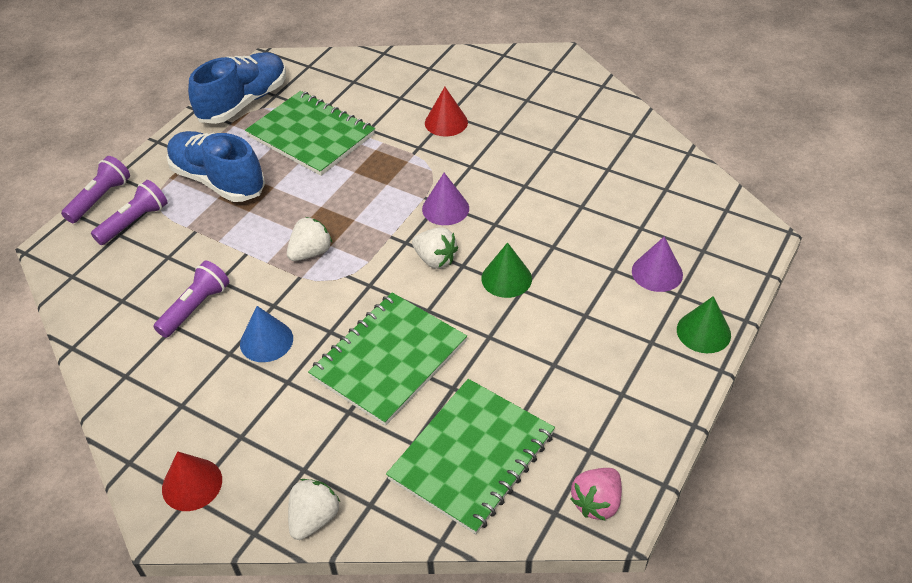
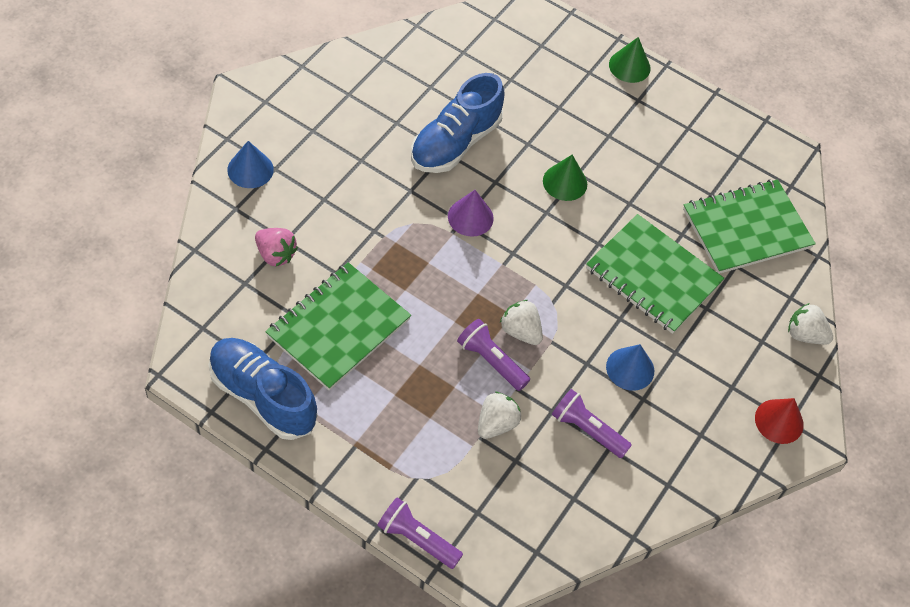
camera: 95 degrees left, 10 degrees up
purple flashlight [91,180,168,245] -> purple flashlight moved to [457,319,530,391]
blue shoe [166,131,265,202] -> blue shoe moved to [411,73,505,173]
green notebook [386,379,555,534] -> green notebook turned 60 degrees counterclockwise [683,179,816,274]
white strawberry [412,227,458,269] -> white strawberry moved to [478,391,521,439]
red cone [425,87,468,136] -> none
pink strawberry [570,468,622,521] -> pink strawberry moved to [255,228,298,266]
purple cone [632,236,683,292] -> none
none -> blue cone [227,141,274,188]

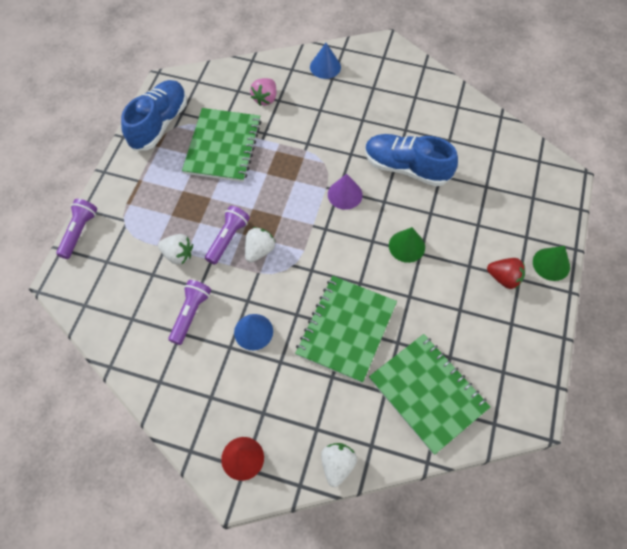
camera: 80 degrees right, 5 degrees up
green notebook [265,262,411,390] -> green notebook turned 75 degrees clockwise [182,108,261,182]
none -> red strawberry [487,258,525,289]

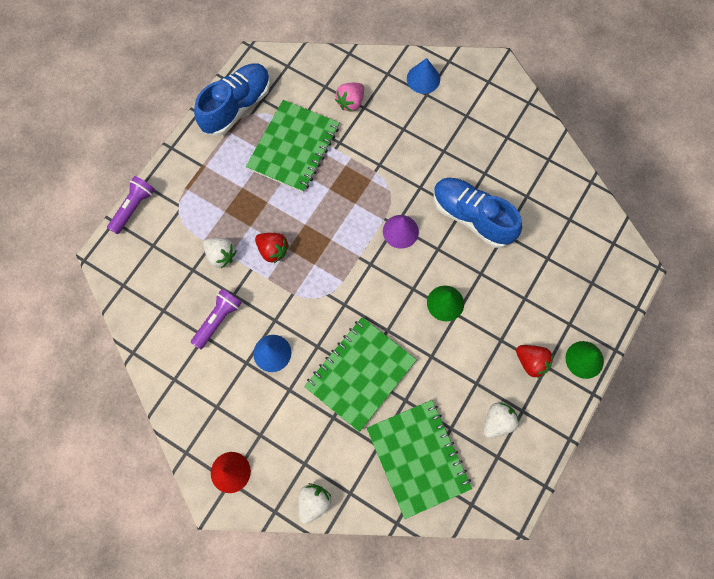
camera: 15 degrees right, 10 degrees up
purple flashlight [205,206,250,265] -> red strawberry [255,233,289,263]
white strawberry [245,227,275,262] -> white strawberry moved to [483,402,519,438]

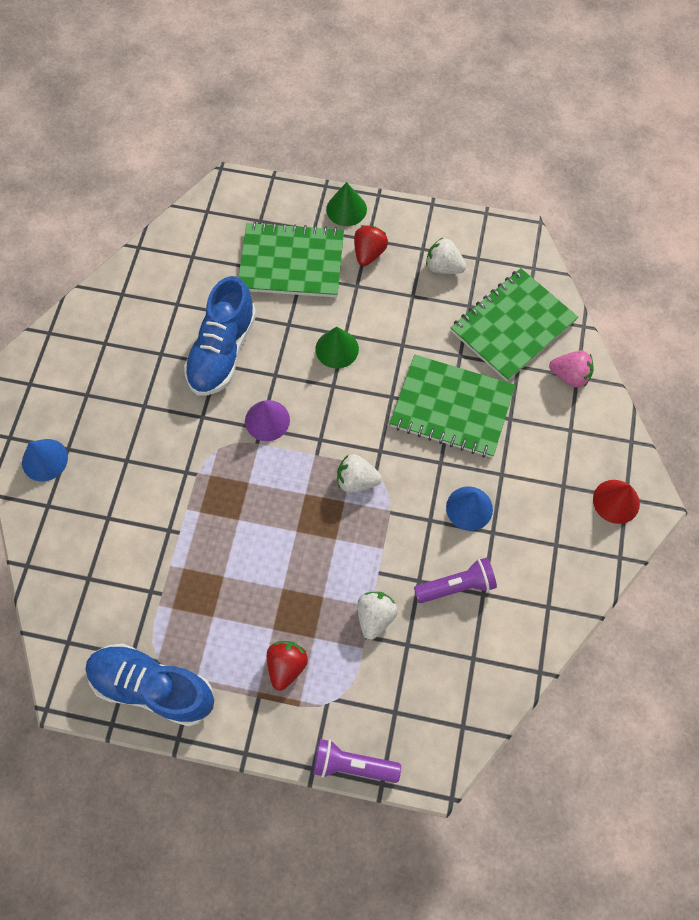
camera: 110 degrees left, 5 degrees down
purple flashlight [191,289,242,349] -> purple flashlight turned 150 degrees clockwise [414,558,497,603]
green notebook [246,100,339,193] -> green notebook moved to [238,222,344,298]
red strawberry [255,233,289,263] -> red strawberry moved to [267,641,308,691]
white strawberry [298,483,331,524] -> white strawberry moved to [337,454,382,493]
pink strawberry [335,83,364,112] -> pink strawberry moved to [549,351,594,388]

